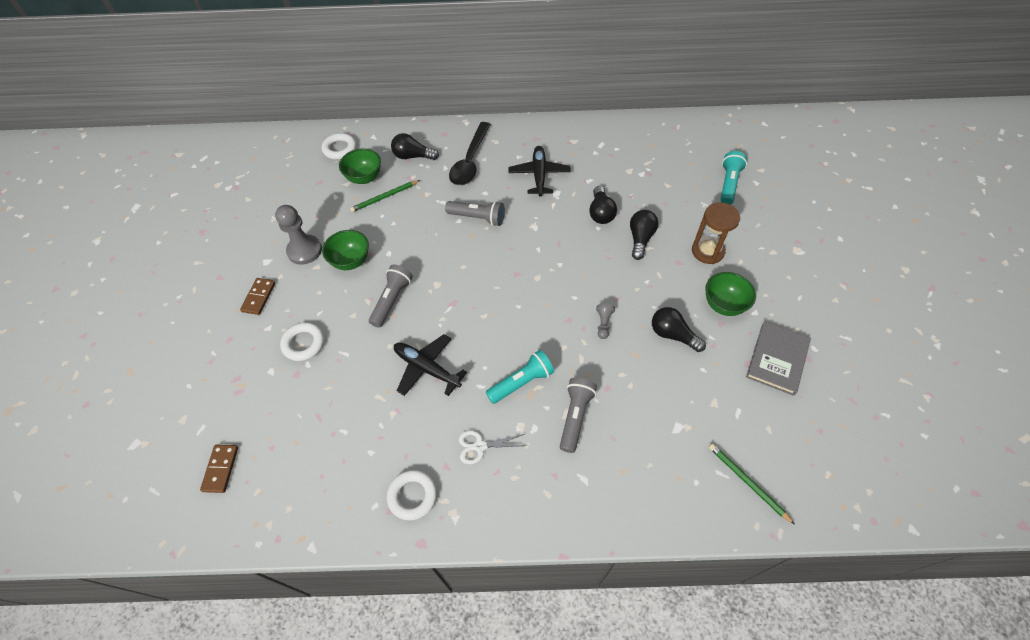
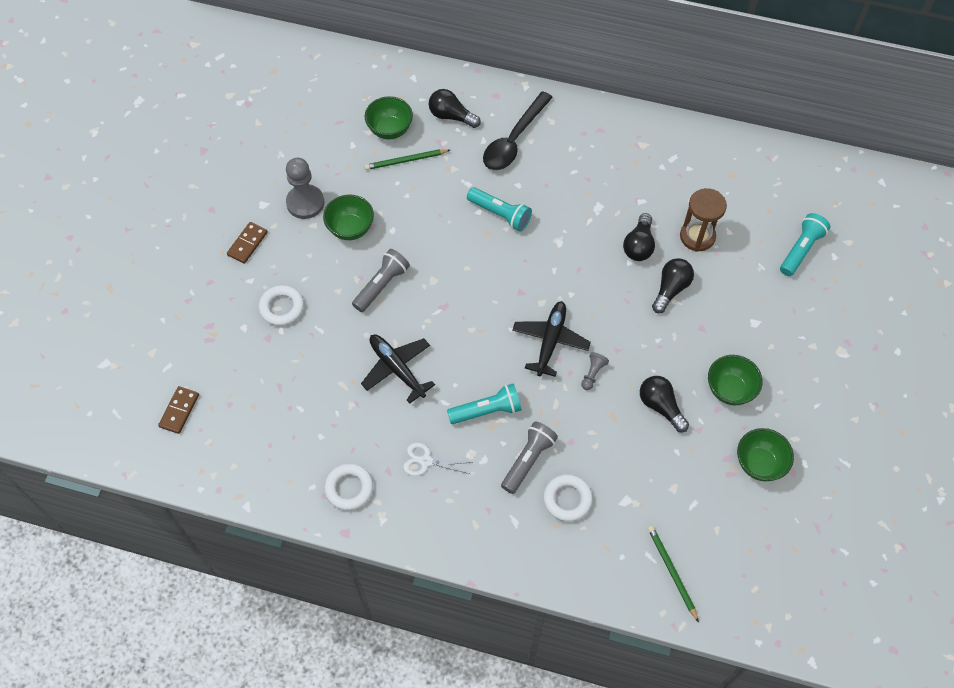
camera: 15 degrees right, 5 degrees up
white ring [321,133,356,160] -> white ring moved to [543,474,593,522]
grey flashlight [445,201,505,226] -> turquoise flashlight [467,187,532,232]
black plane [509,146,571,197] -> black plane moved to [512,301,591,377]
brown hourglass [692,202,740,264] -> brown hourglass moved to [680,188,727,252]
grey book [746,322,811,396] -> green bowl [737,428,794,481]

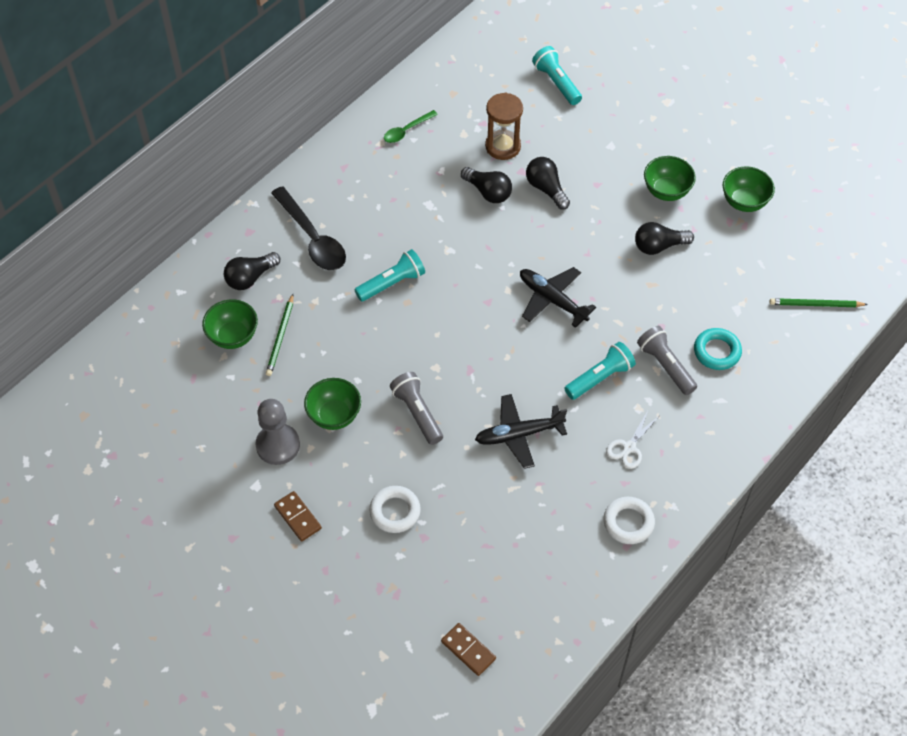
camera: 65 degrees left, 5 degrees down
turquoise flashlight [447,383,521,424] -> turquoise flashlight turned 45 degrees clockwise [564,342,636,400]
white ring [543,474,593,522] -> turquoise ring [694,328,742,370]
grey pawn [581,352,609,390] -> none
none -> green spoon [384,110,438,143]

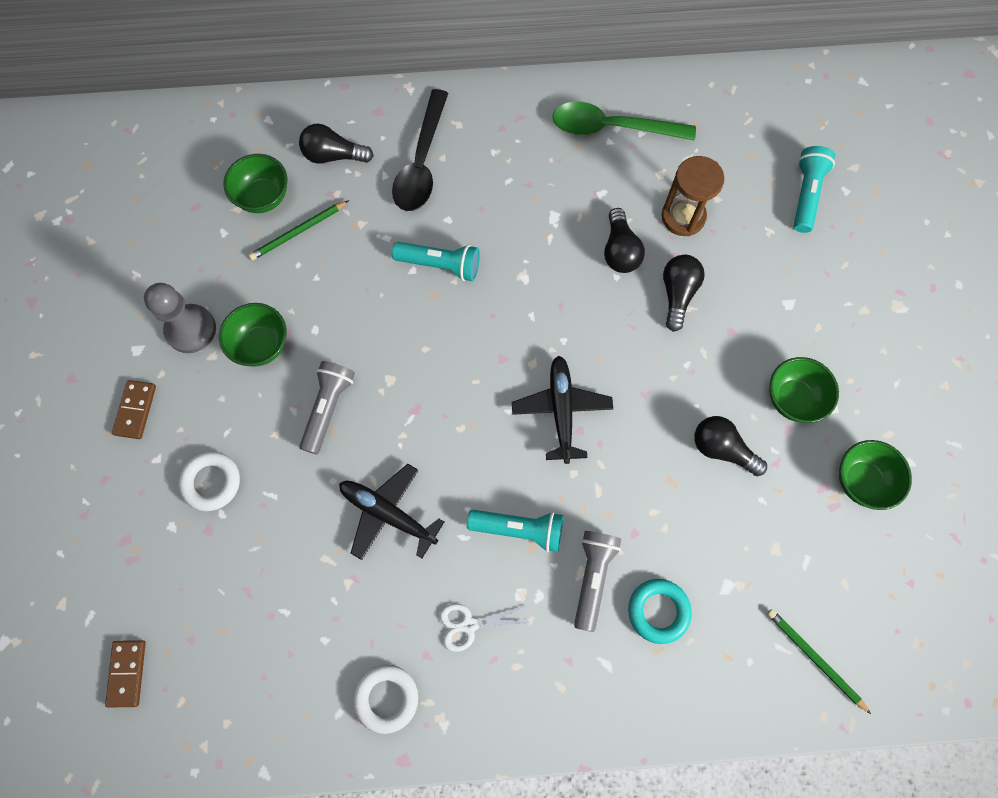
camera: 45 degrees right, 15 degrees up
green spoon [384,110,438,143] -> green spoon [553,102,696,141], size x1.84

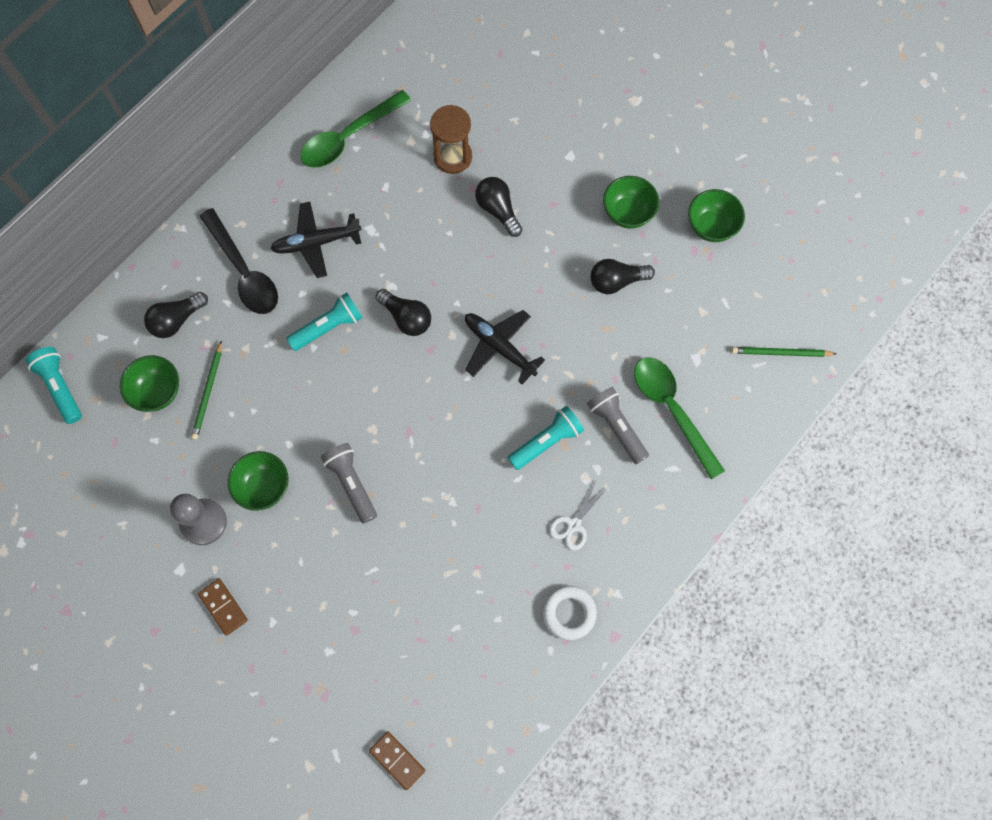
camera: 45 degrees left, 0 degrees up
white ring [179,452,240,511] -> none
black plane [339,464,444,560] -> black plane moved to [270,202,362,278]
black light bulb [604,208,645,273] -> black light bulb moved to [375,289,431,336]
turquoise ring [628,579,692,644] -> green spoon [634,357,725,479]
turquoise flashlight [794,146,835,233] -> turquoise flashlight moved to [26,347,82,424]

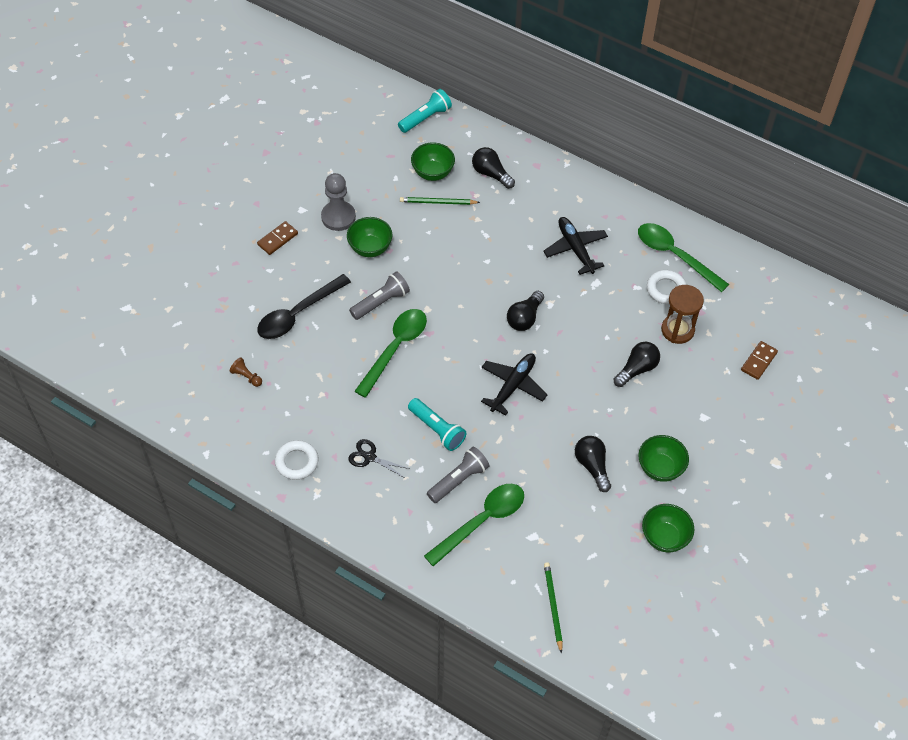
camera: 80 degrees right, 15 degrees down
black spoon [199,208,278,314] -> black spoon moved to [257,274,351,339]
turquoise flashlight [286,292,363,351] -> none
brown domino [369,731,425,790] -> brown domino moved to [741,341,778,380]
white scissors [549,481,606,551] -> black scissors [348,439,410,478]
none -> brown pawn [230,357,262,387]
none -> green spoon [355,309,427,398]
none -> white ring [647,270,686,304]

